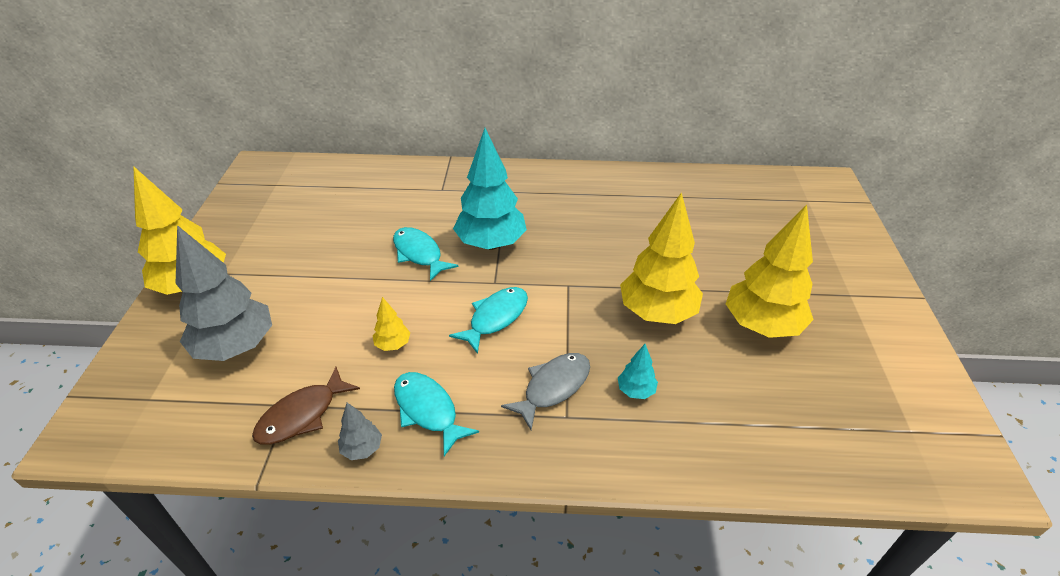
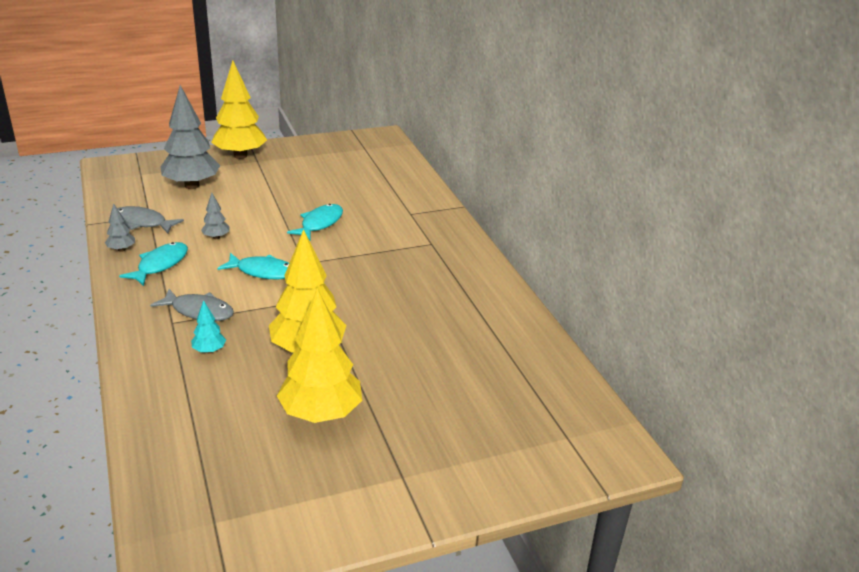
camera: 65 degrees right, 10 degrees down
brown fish [252,367,360,444] -> grey fish [117,206,184,233]
yellow tree [373,297,410,351] -> grey tree [201,193,230,239]
turquoise tree [453,128,527,250] -> none

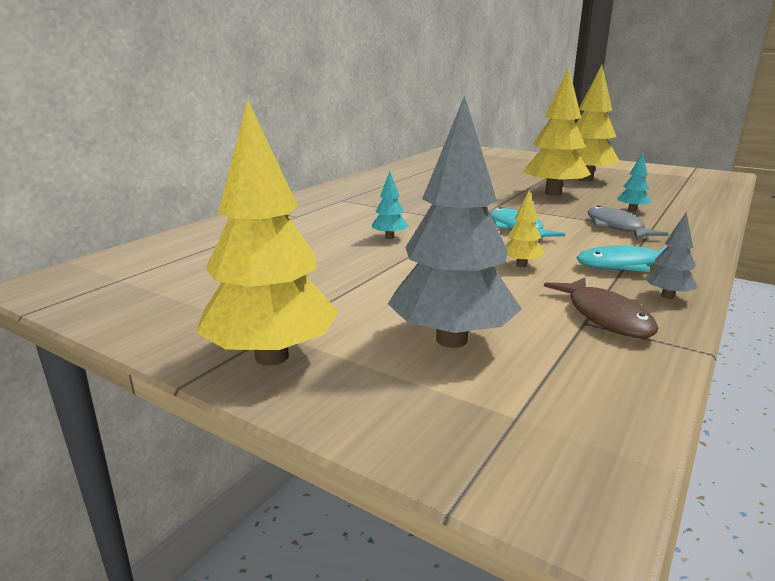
camera: 125 degrees left, 10 degrees down
grey fish [117,206,184,233] -> brown fish [544,278,658,338]
grey tree [201,193,230,239] -> yellow tree [506,190,545,267]
turquoise fish [287,204,343,241] -> turquoise tree [372,171,408,239]

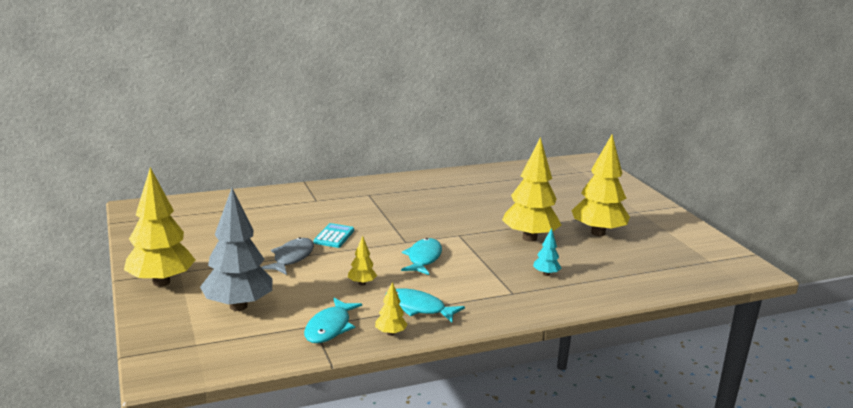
camera: 35 degrees right, 0 degrees up
turquoise tree [372,171,408,239] -> turquoise calculator [314,223,354,248]
brown fish [544,278,658,338] -> turquoise fish [304,298,362,343]
grey fish [587,206,669,240] -> grey fish moved to [261,237,314,275]
grey tree [644,212,697,299] -> yellow tree [375,282,408,336]

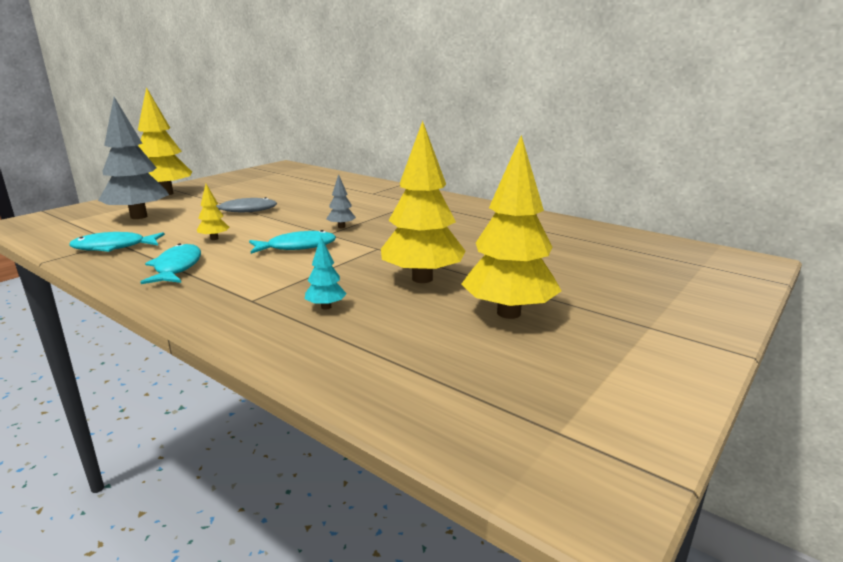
camera: 60 degrees right, 0 degrees up
turquoise calculator [314,223,354,248] -> none
yellow tree [375,282,408,336] -> none
none -> grey tree [327,174,356,228]

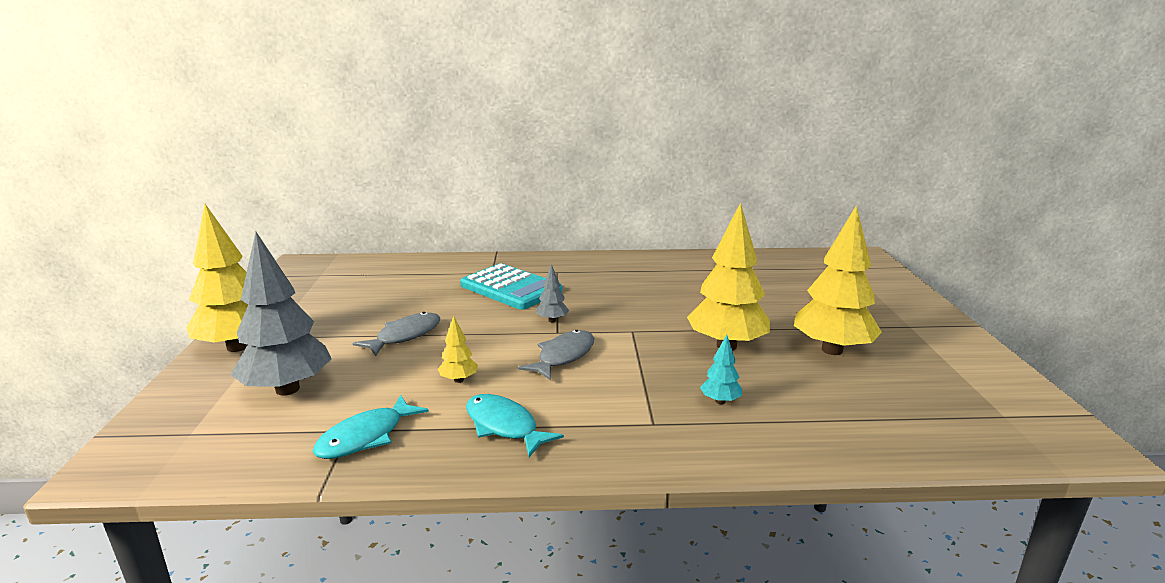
camera: 40 degrees left, 0 degrees up
turquoise fish [249,230,336,254] -> grey fish [518,330,594,380]
none -> turquoise calculator [460,263,562,310]

